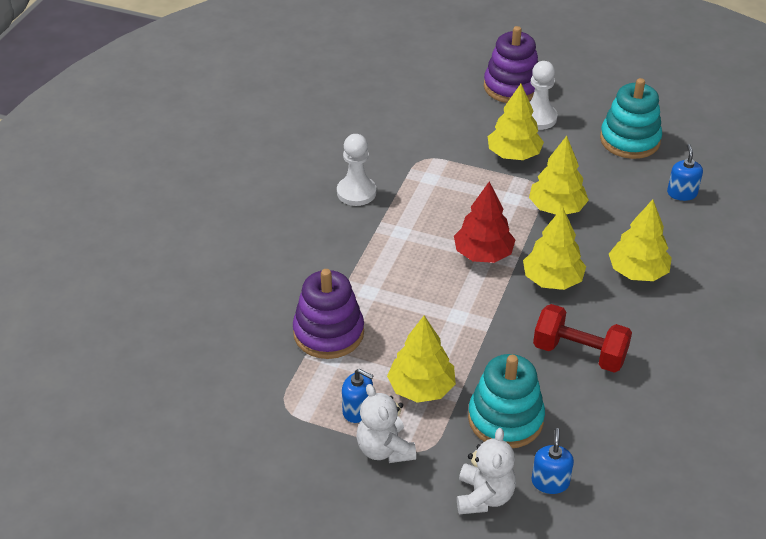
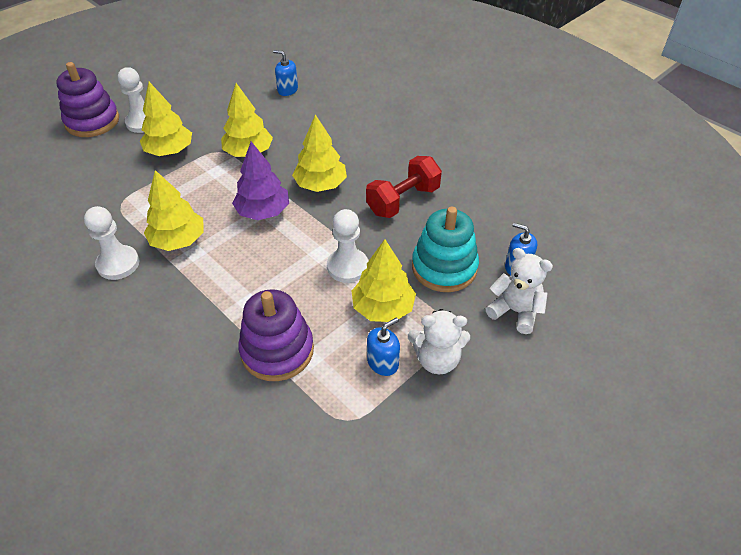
camera: 65 degrees left, 5 degrees up
red tree [454,182,515,263] -> purple tree [232,142,289,220]
turquoise stacking toy [600,78,662,159] -> none
yellow tree [609,200,672,281] -> yellow tree moved to [144,170,204,251]
none -> white pawn [327,209,368,283]

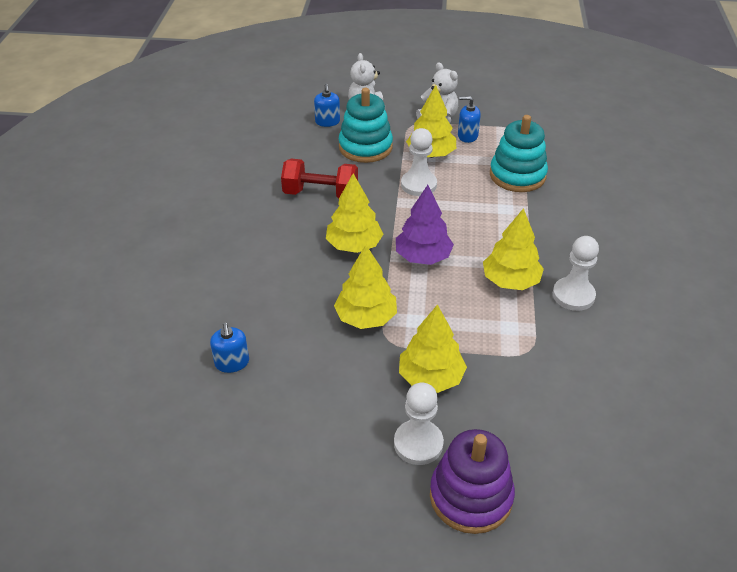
camera: 130 degrees left, 5 degrees down
purple stacking toy [239,289,314,381] -> turquoise stacking toy [490,115,548,192]

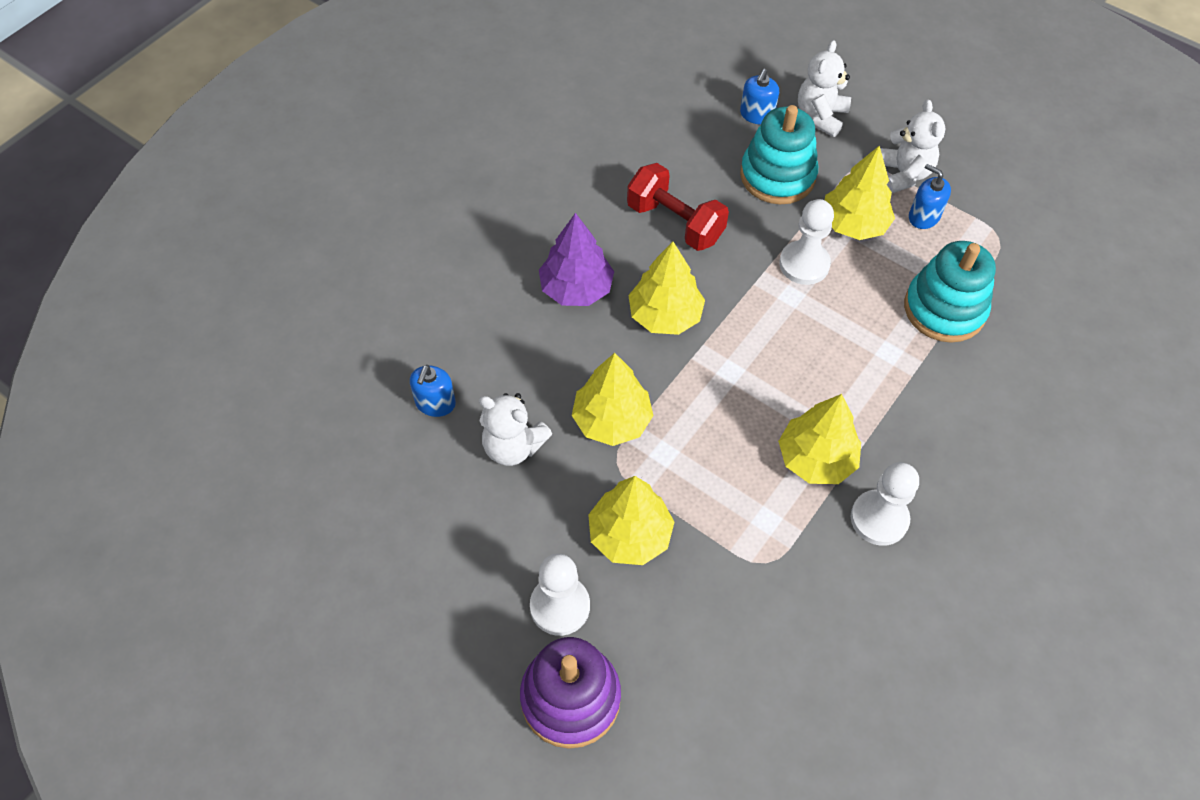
camera: 30 degrees right, 15 degrees up
purple tree [396,185,454,265] -> purple tree moved to [539,213,614,306]
none -> white teddy bear [479,393,552,466]

